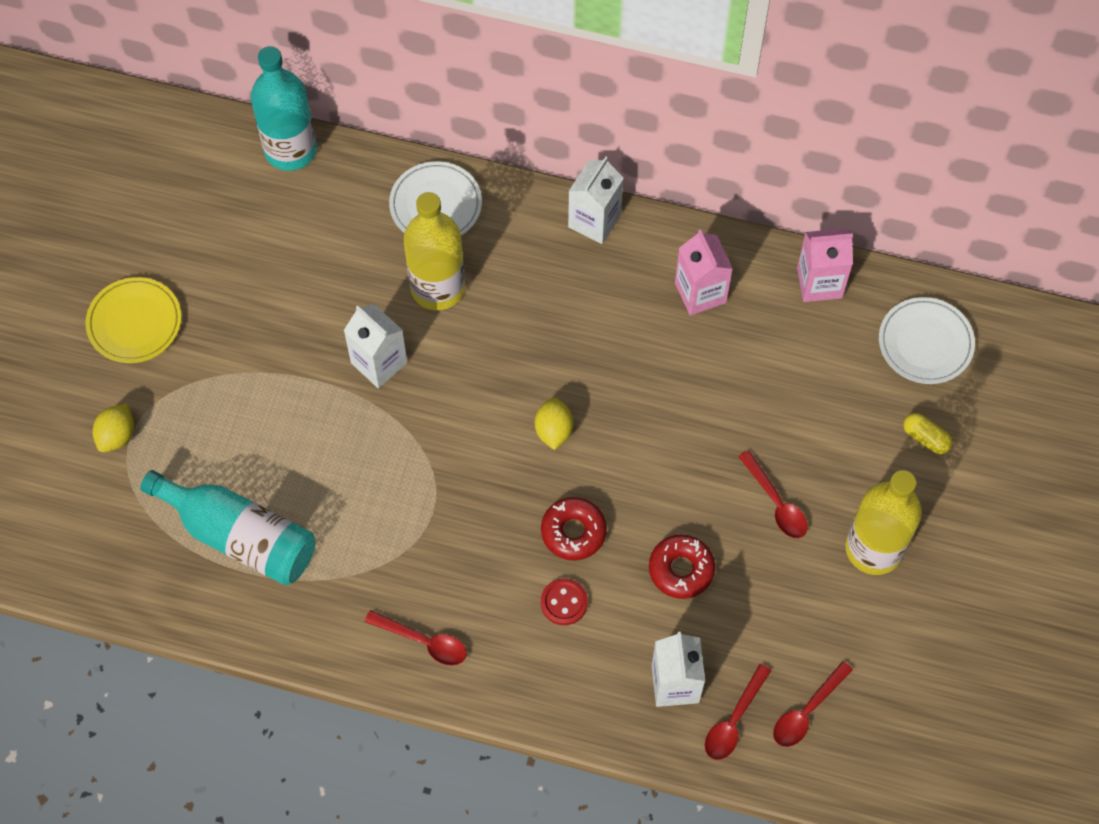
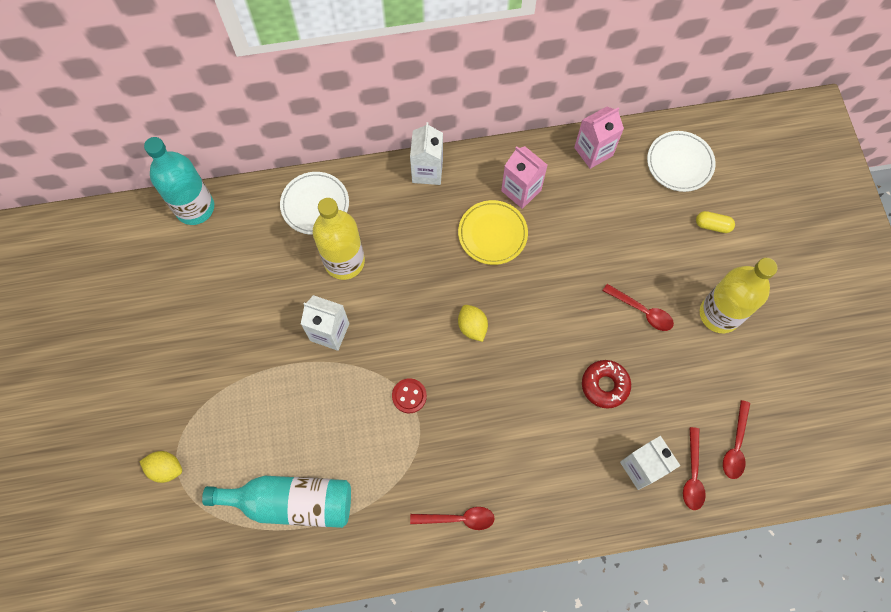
camera: 25 degrees left, 5 degrees up
yellow plate [85,277,182,363] -> yellow plate moved to [458,200,528,265]
yellow lemon [93,404,134,452] -> yellow lemon turned 75 degrees counterclockwise [139,451,182,483]
red donut [541,497,607,561] -> none
red button [541,578,588,625] -> red button moved to [392,378,427,413]

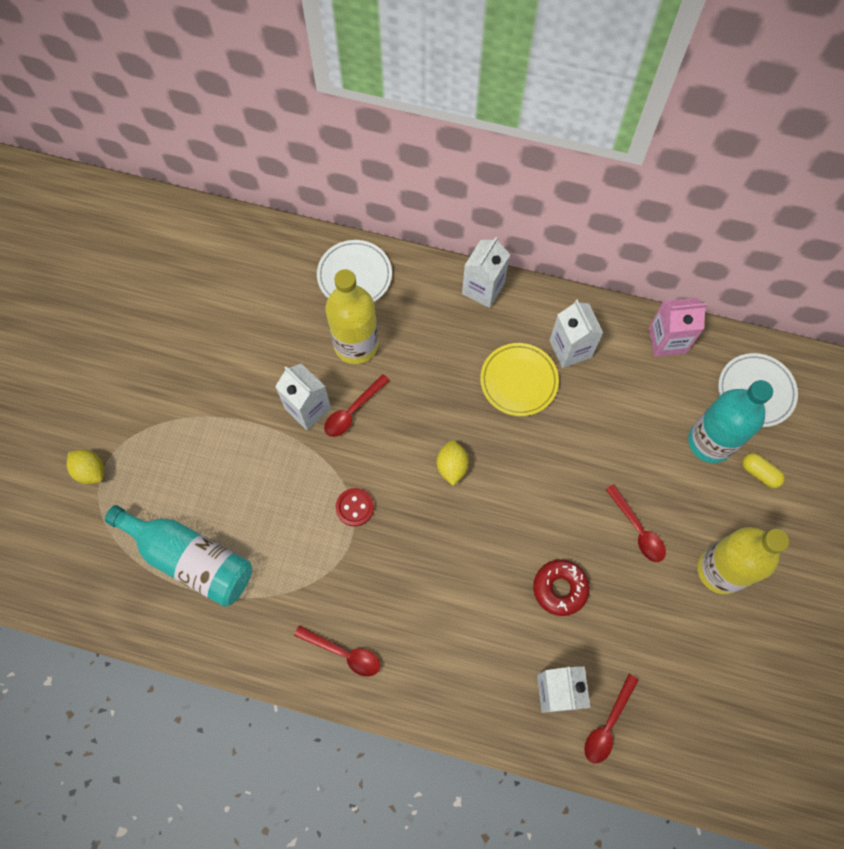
camera: 25 degrees right, 0 degrees up
turquoise bottle [144,137,214,225] -> turquoise bottle moved to [688,380,773,463]
pink carton [501,146,547,209] -> white carton [549,300,603,368]
red spoon [723,400,750,479] -> red spoon moved to [324,374,390,437]

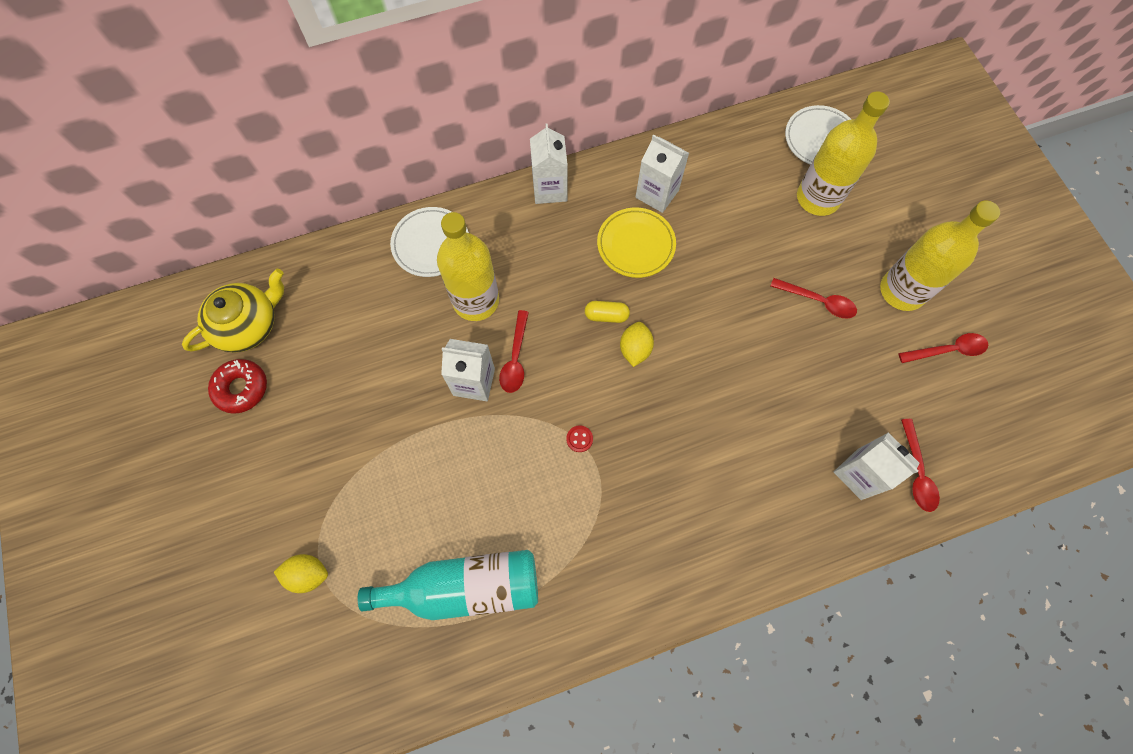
camera: 35 degrees left, 0 degrees up
red spoon [294,625,380,677] -> red spoon moved to [898,333,988,363]
red button [336,488,374,527] -> red button [566,426,593,452], size x0.66
yellow lemon [436,440,469,486] -> yellow lemon turned 45 degrees clockwise [620,322,654,367]
red donut [533,559,590,616] -> red donut moved to [208,359,267,414]
pink carton [649,298,707,357] -> none
turquoise bottle [688,380,773,463] -> yellow bottle [797,91,890,216]
yellow capsule [742,453,785,488] -> yellow capsule moved to [585,301,630,323]
none -> yellow teapot [182,269,284,353]

